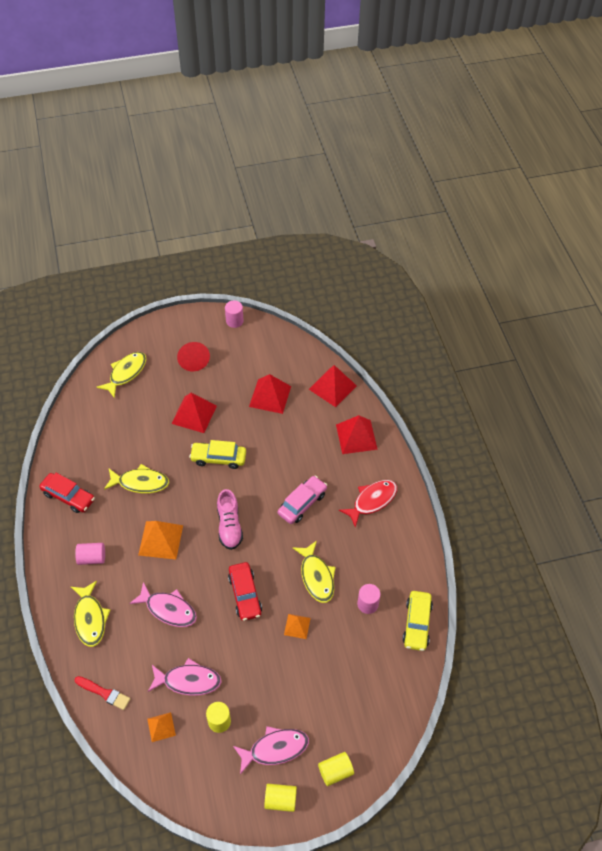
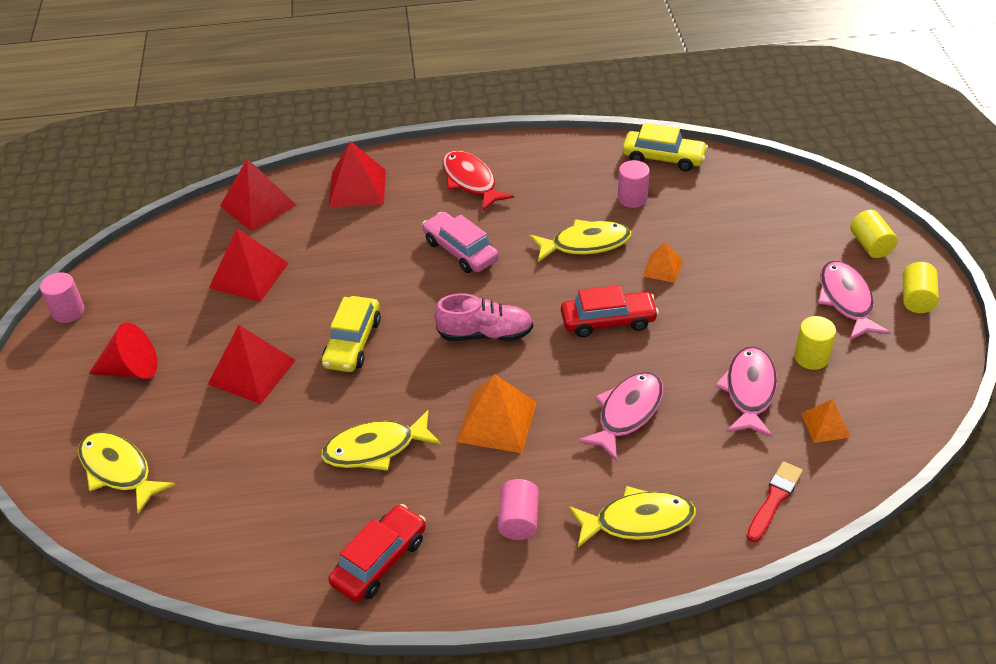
camera: 80 degrees left, 10 degrees down
yellow fish [104,464,169,493] -> yellow fish turned 120 degrees counterclockwise [321,410,441,471]

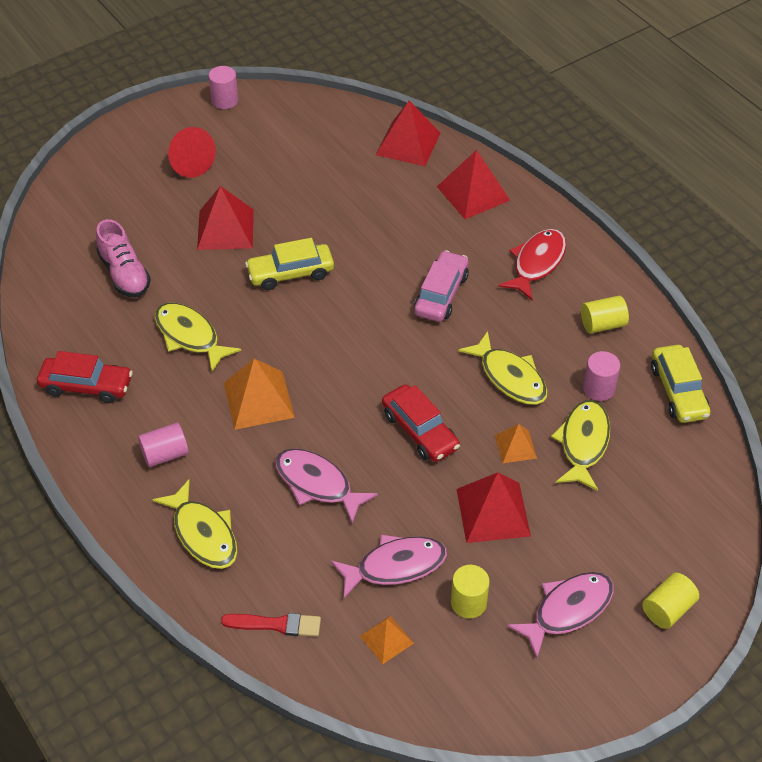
camera: 60 degrees right, 5 degrees up
yellow fish [78,432,175,514] -> yellow fish moved to [551,400,610,491]
red pyramid [209,228,289,302] -> red pyramid moved to [456,473,531,543]
pink shoe [434,293,533,341] -> pink shoe moved to [96,219,151,297]
pink fish [577,372,663,461] -> pink fish turned 150 degrees counterclockwise [275,449,378,524]
yellow cylinder [903,262,939,313] -> yellow cylinder moved to [581,296,629,334]

